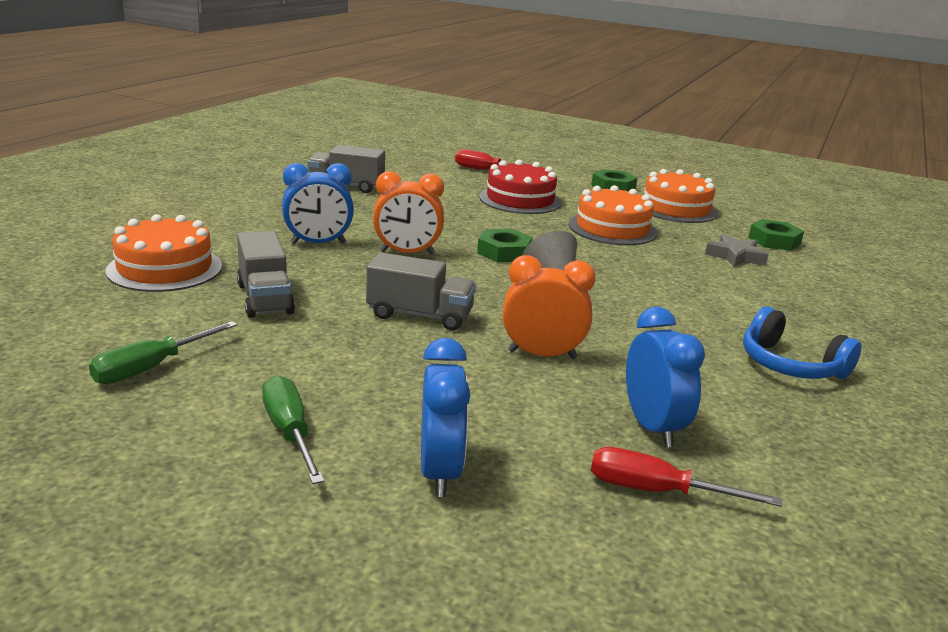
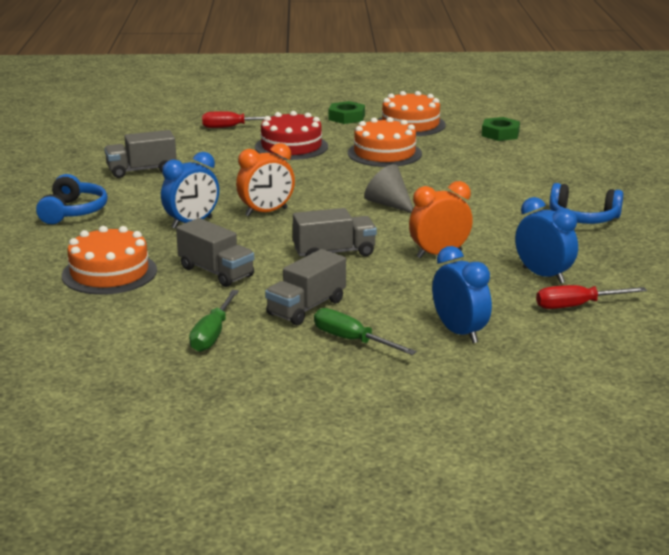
camera: 25 degrees left, 0 degrees up
green nut [477,229,532,262] -> none
grey star [705,234,769,267] -> none
none -> blue headphones [36,174,108,224]
none -> grey truck [265,249,346,325]

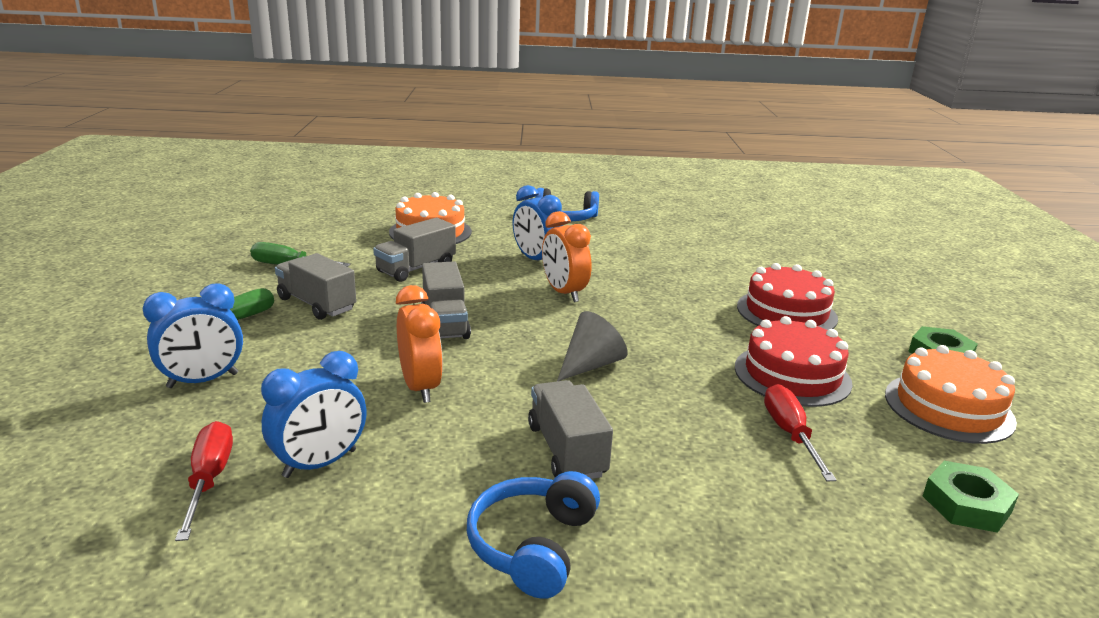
camera: 90 degrees right, 0 degrees up
grey truck [104,130,177,178] -> grey truck moved to [528,380,613,479]
red screwdriver [202,111,273,128] -> red screwdriver moved to [764,384,837,481]
orange cake [348,117,422,167] -> red cake [735,316,853,407]

